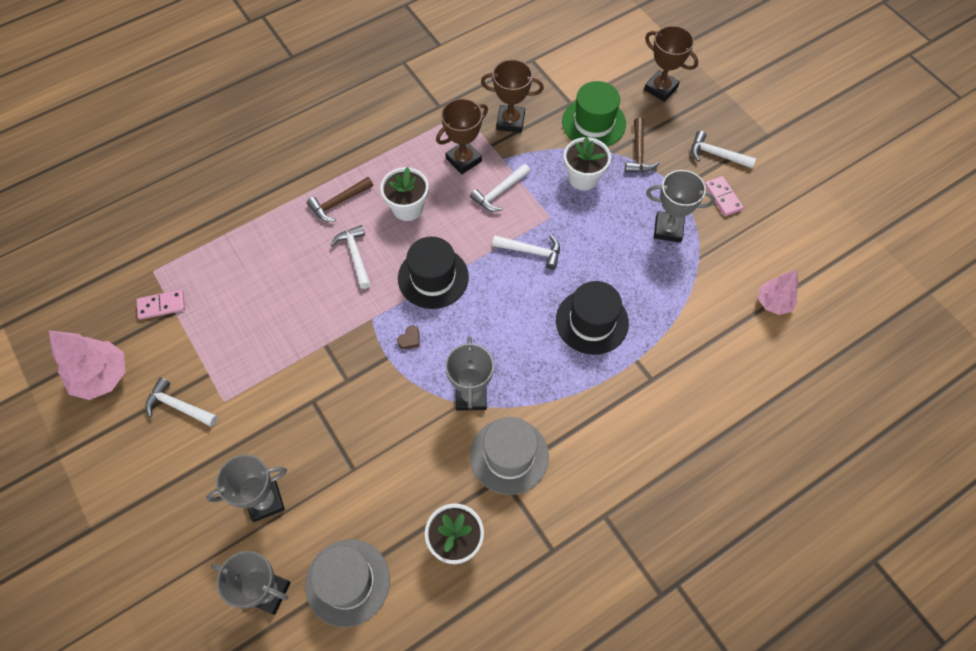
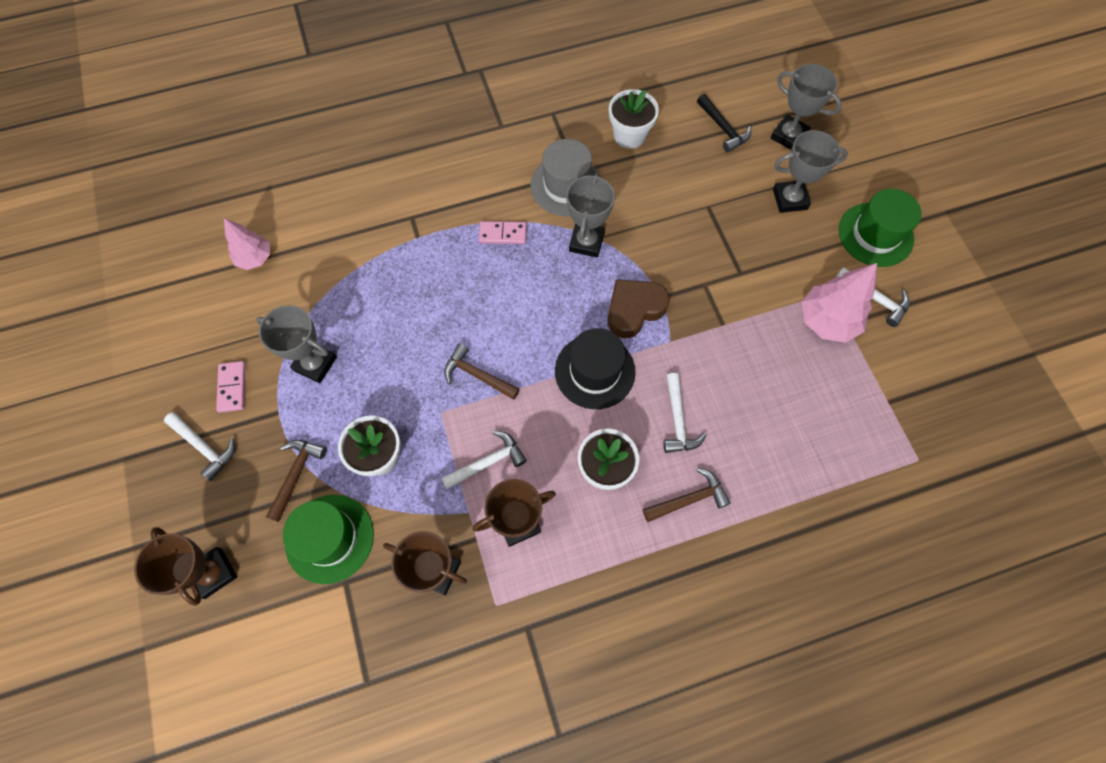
camera: 165 degrees left, 5 degrees up
pink tree [49,330,125,400] -> pink tree moved to [802,263,877,343]
pink domino [137,290,185,320] -> pink domino moved to [479,221,527,244]
grey hat [305,539,390,627] -> black hammer [697,94,751,152]
brown heart [397,326,420,349] -> brown heart [607,279,670,338], size x2.46
white hammer [492,235,560,270] -> brown hammer [444,343,520,400]
black hat [556,281,629,355] -> none
none -> green hat [839,188,922,267]

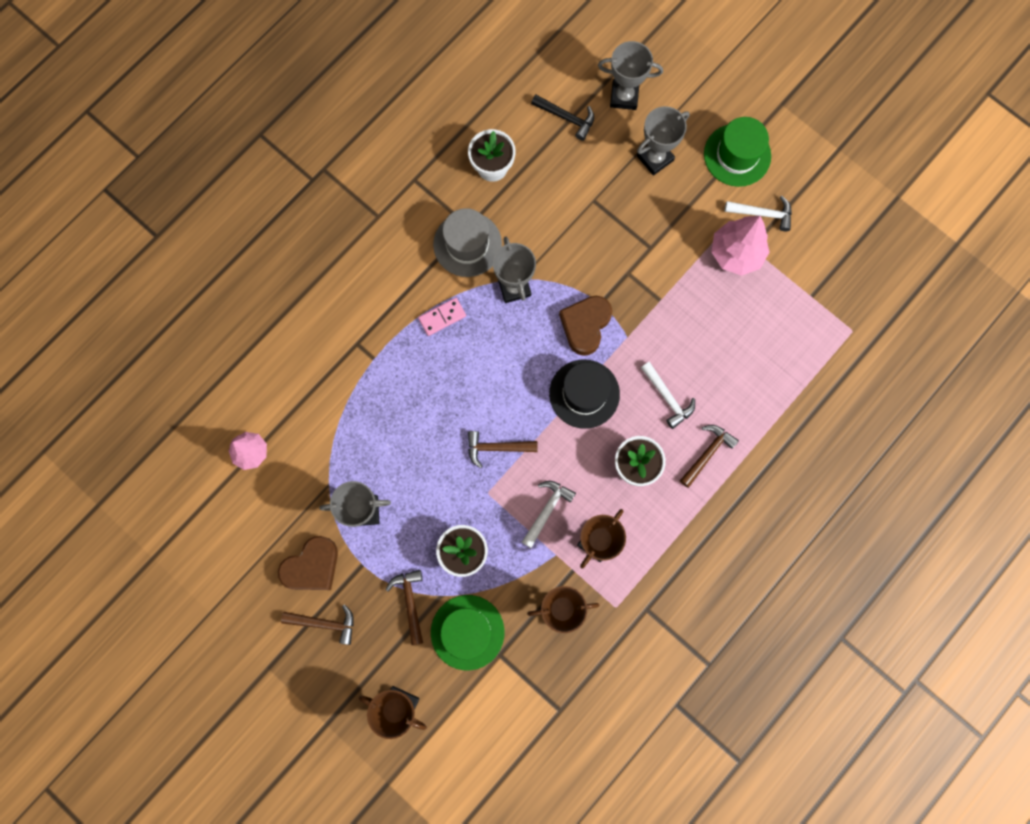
camera: 30 degrees left, 10 degrees up
white hammer [164,412,235,481] -> brown hammer [281,604,354,645]
pink domino [216,361,245,413] -> brown heart [278,536,338,590]

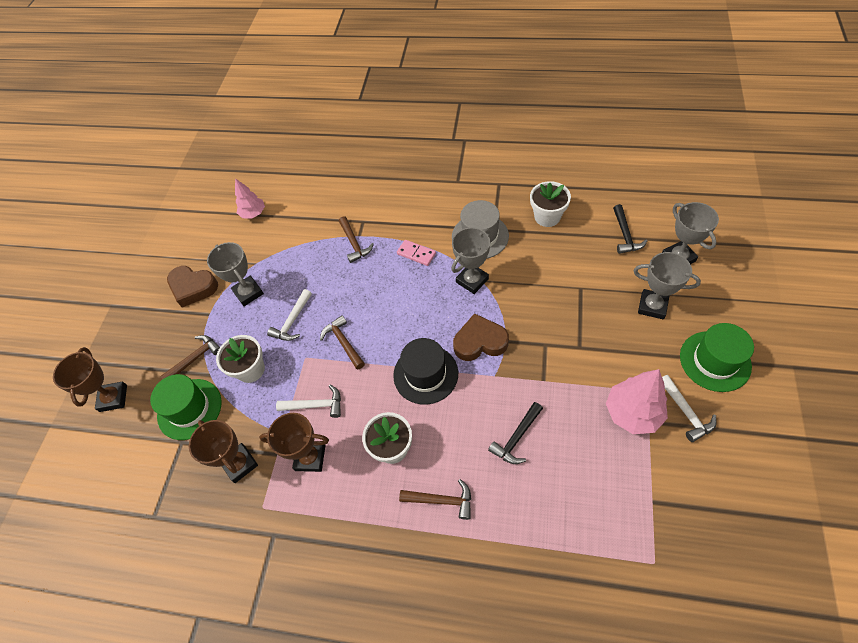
camera: 65 degrees right, 20 degrees down
brown hammer [281,604,354,645] -> brown hammer moved to [339,216,374,263]
white hammer [641,362,695,429] -> white hammer moved to [267,289,312,341]
none -> black hammer [488,402,543,464]

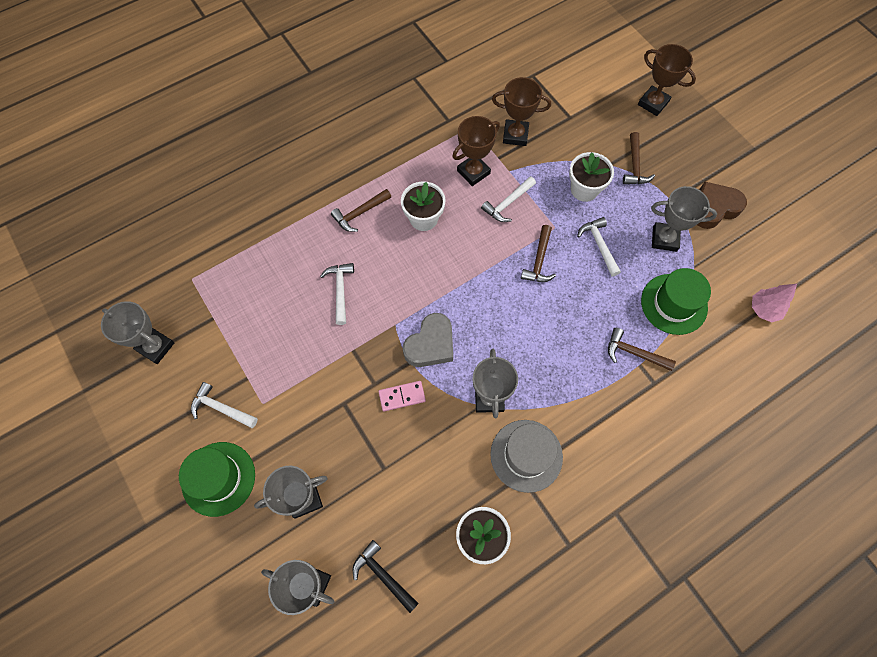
camera: 130 degrees right, 10 degrees up
green hat [150,374,221,440] -> green hat moved to [641,268,711,335]
brown hammer [320,315,365,370] -> brown hammer turned 90 degrees clockwise [521,225,556,282]
black hat [393,338,458,405] -> none
pink domino [397,240,436,266] -> pink domino moved to [378,381,426,411]
brown heart [453,313,509,361] -> grey heart [403,313,453,367]
black hammer [488,402,543,464] -> white hammer [320,263,354,325]
pink tree [606,369,668,434] -> none
none -> grey trophy [101,301,174,364]

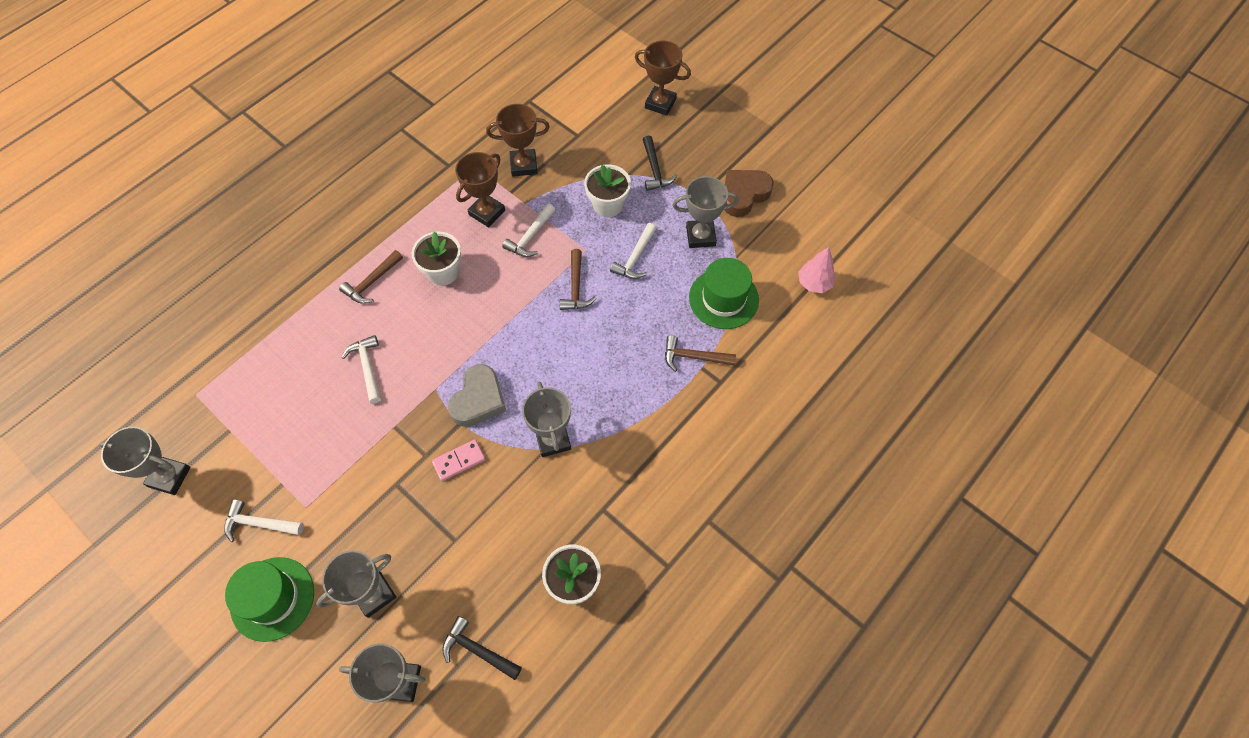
camera: 15 degrees left, 5 degrees down
grey hat [490,420,563,493] -> none
white hammer [577,217,621,276] -> white hammer turned 120 degrees counterclockwise [610,223,657,279]
brown hammer [623,132,655,184] -> black hammer [643,136,677,191]

